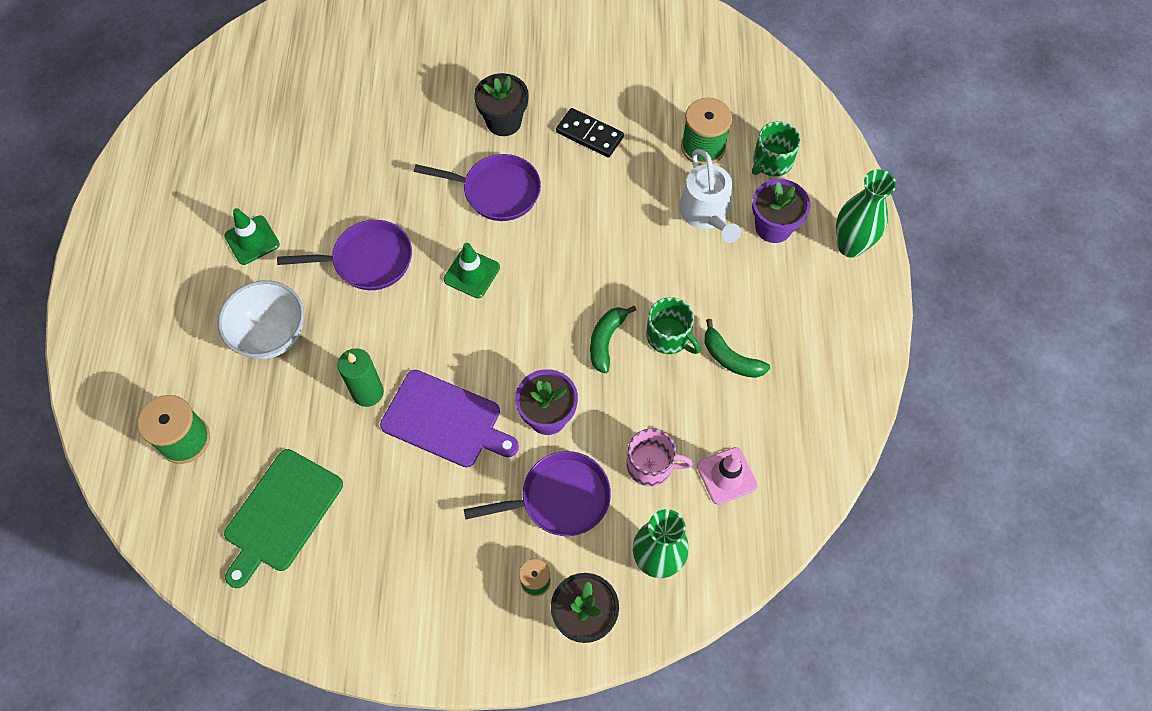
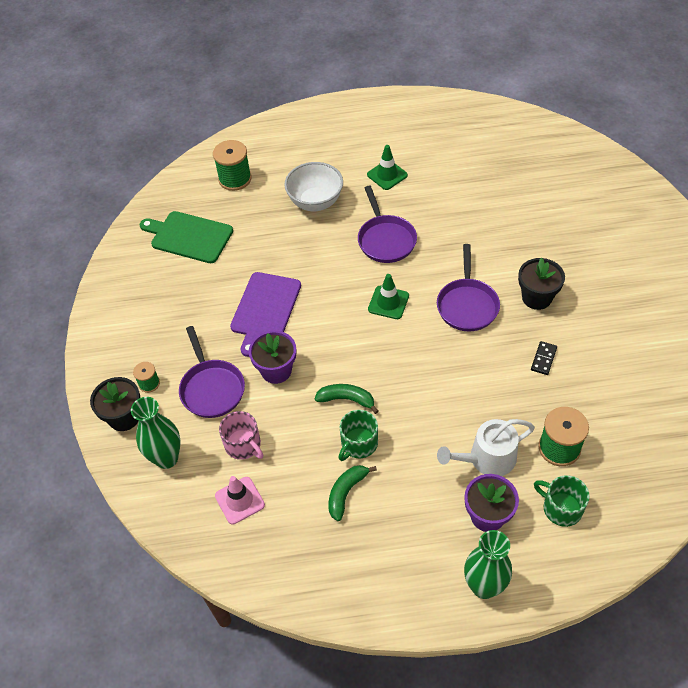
camera: 85 degrees right, 10 degrees down
green candle [338,348,384,407] -> none
black domino [556,108,624,158] -> black domino [531,341,557,375], size x0.65
pink mug [626,428,693,487] -> pink mug turned 45 degrees counterclockwise [219,411,263,460]

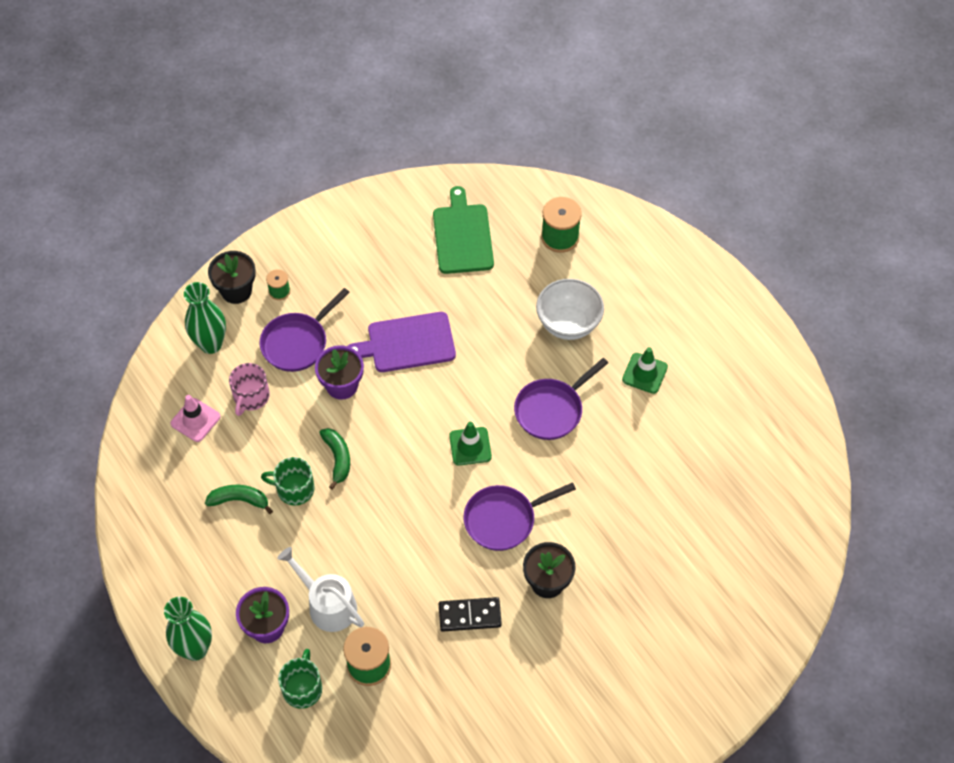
camera: 60 degrees right, 5 degrees up
black domino [531,341,557,375] -> black domino [439,597,502,632], size x1.53

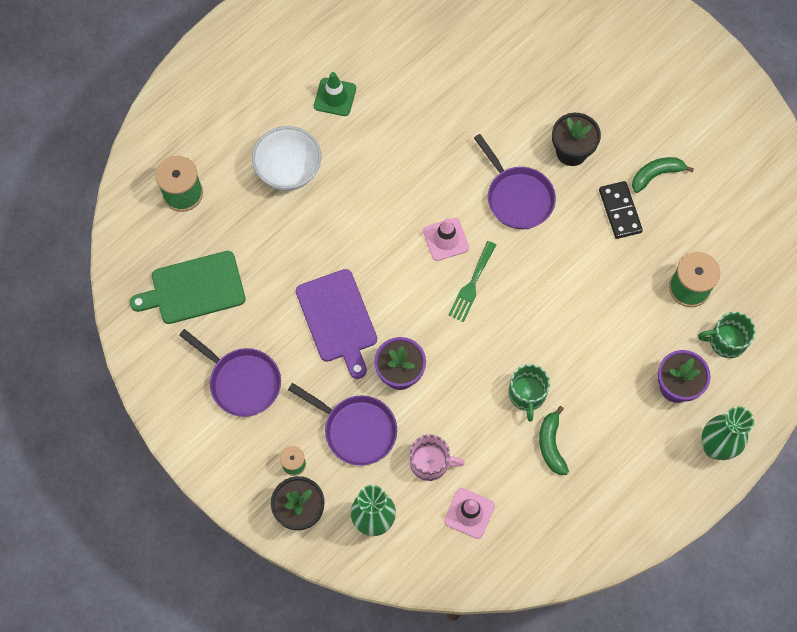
camera: 100 degrees left, 10 degrees up
white watering can [277,547,364,632] -> none
green banana [319,428,350,490] -> green banana moved to [632,157,694,193]
green traffic cone [449,422,492,466] -> pink traffic cone [423,218,469,261]
purple pan [514,358,608,440] -> purple pan moved to [179,329,281,417]
none -> green fork [448,241,496,322]

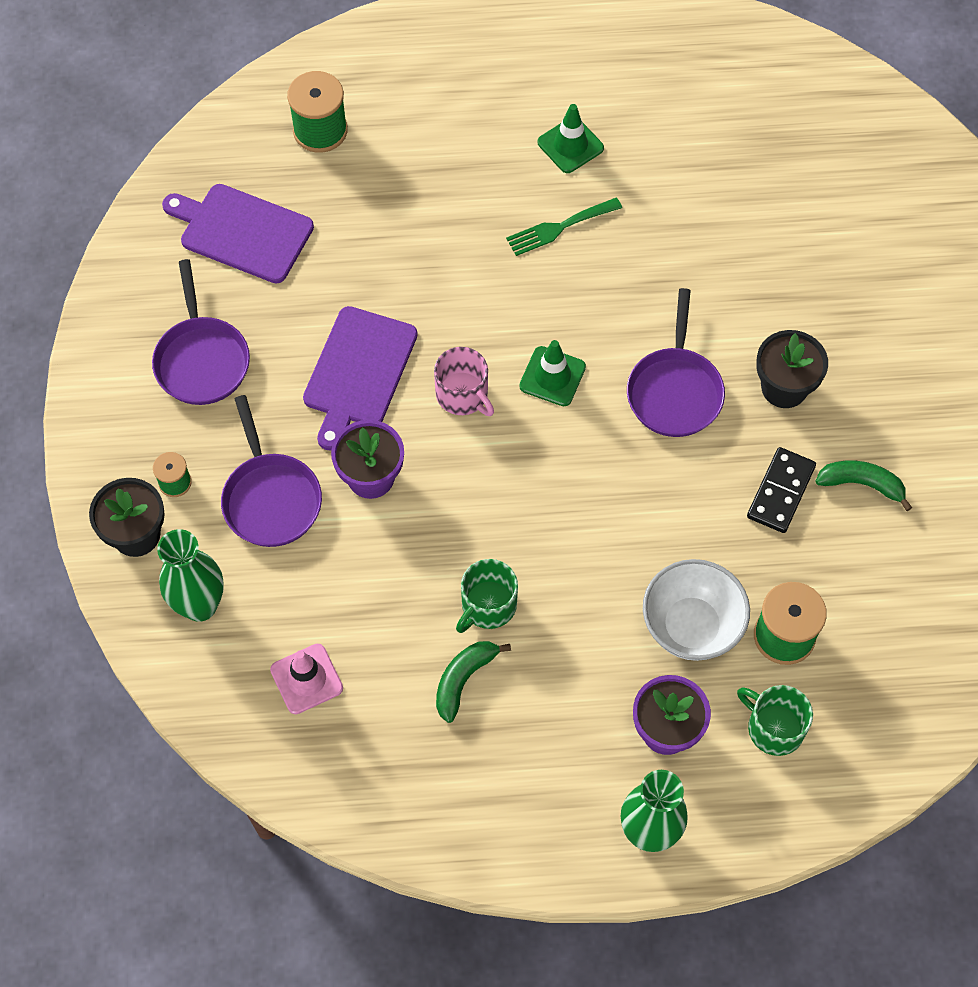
camera: 40 degrees right, 5 degrees down
green cutting board [130,251,246,324] -> purple cutting board [162,184,314,283]
white bowl [252,126,321,191] -> white bowl moved to [643,559,750,661]
pink mug [410,435,465,481] -> pink mug moved to [434,347,494,416]
pink traffic cone [423,218,469,261] -> green traffic cone [519,340,586,406]
green fork [448,241,496,322] -> green fork moved to [506,198,622,256]

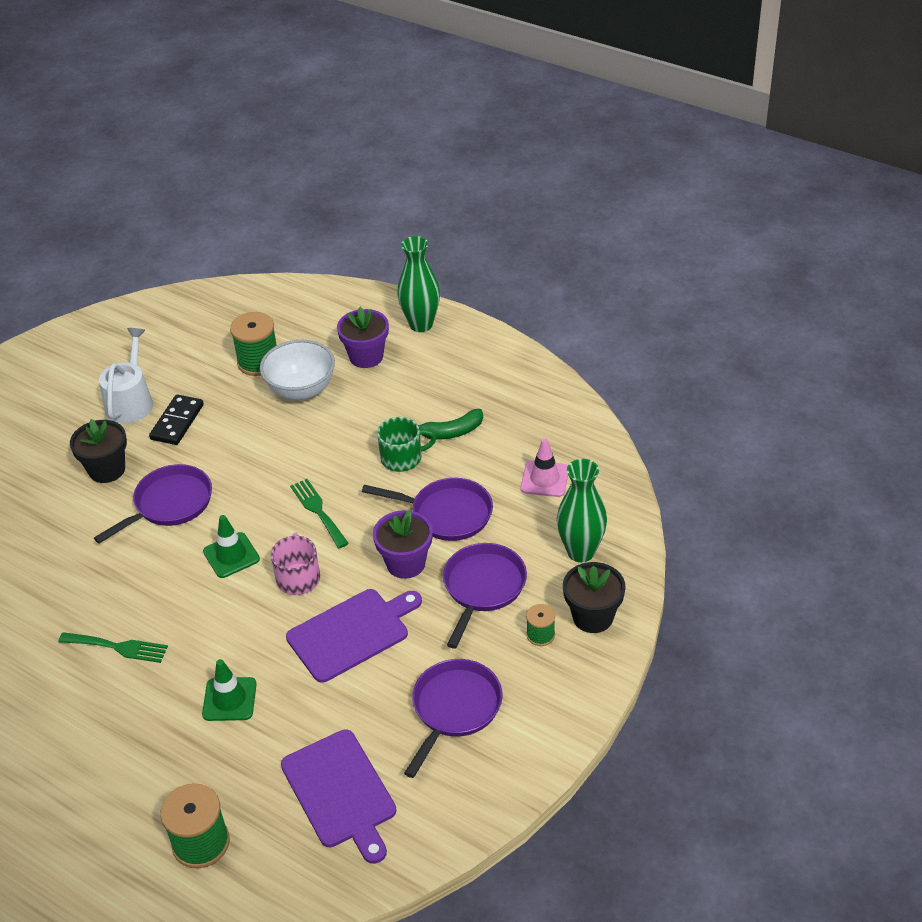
camera: 140 degrees left, 20 degrees down
green traffic cone [537,104,604,173] -> green traffic cone moved to [202,659,257,721]
green mug [737,685,813,756] -> none
black domino [747,447,816,533] -> black domino turned 45 degrees counterclockwise [149,394,204,445]
green banana [815,460,912,511] -> white watering can [99,328,153,424]
none -> green fork [290,479,349,548]
none -> purple pan [362,478,493,541]

